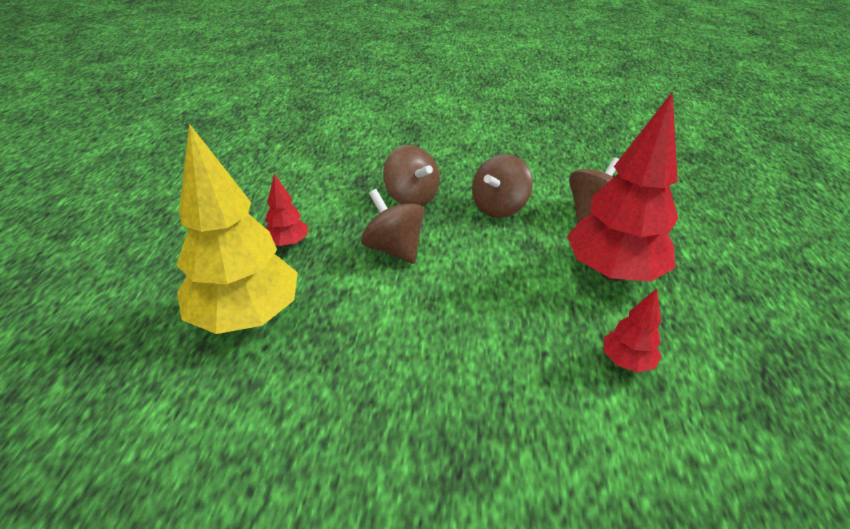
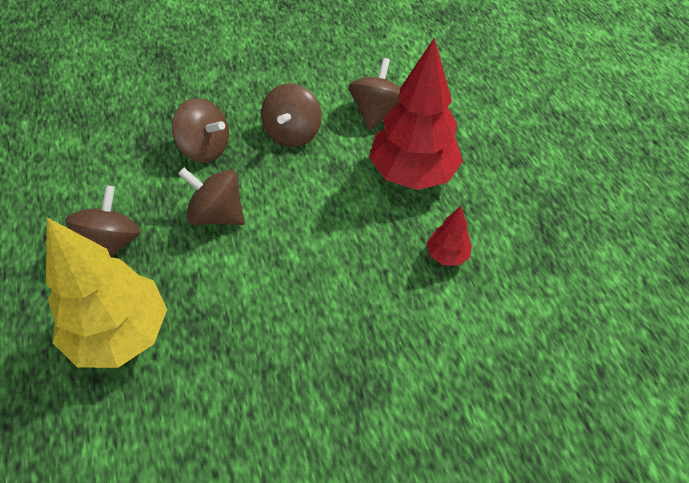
camera: 25 degrees left, 15 degrees up
red tree [265,174,308,247] -> brown spinning top [65,185,141,257]

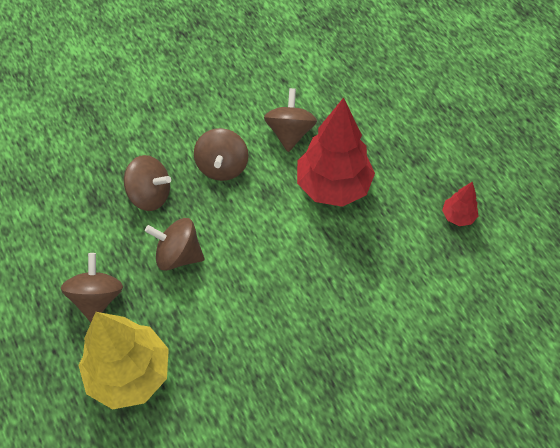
camera: 10 degrees left, 5 degrees up
red tree [427,206,472,266] -> red tree moved to [442,181,478,226]

